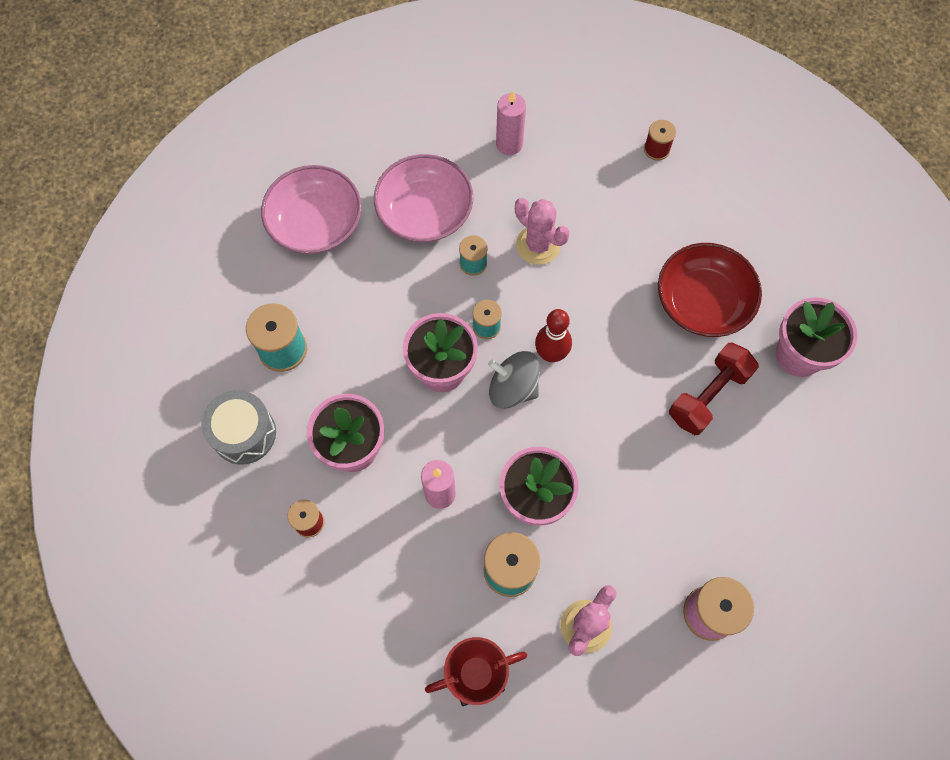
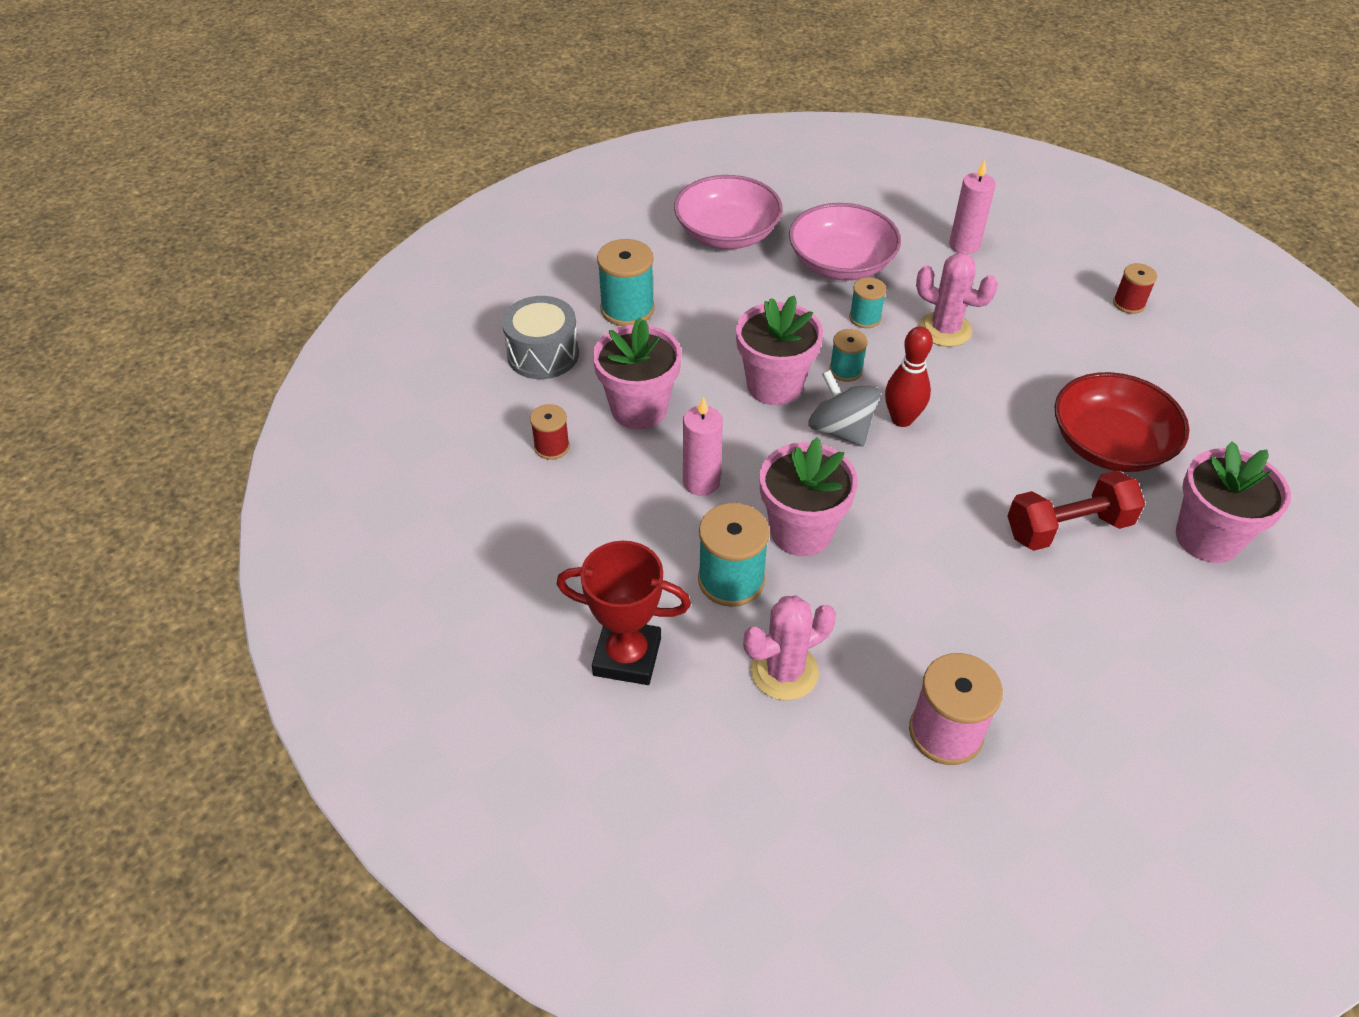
camera: 30 degrees right, 20 degrees down
pink cactus [515,198,570,265] -> pink cactus turned 45 degrees counterclockwise [916,253,998,347]

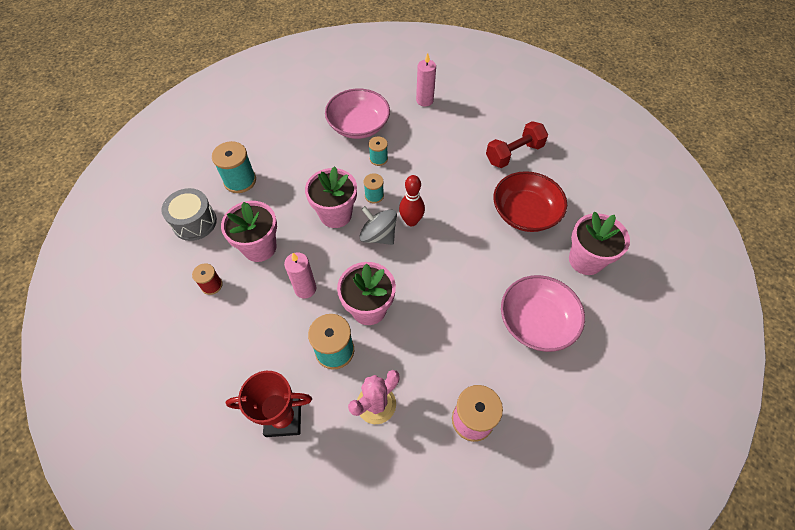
camera: 15 degrees left, 10 degrees up
pink bowl [674,175,783,249] -> pink bowl moved to [501,275,585,352]
pink cactus [916,253,998,347] -> none
red dumbbell [1007,470,1145,551] -> red dumbbell moved to [486,121,548,168]
red spool [1113,263,1157,314] -> none

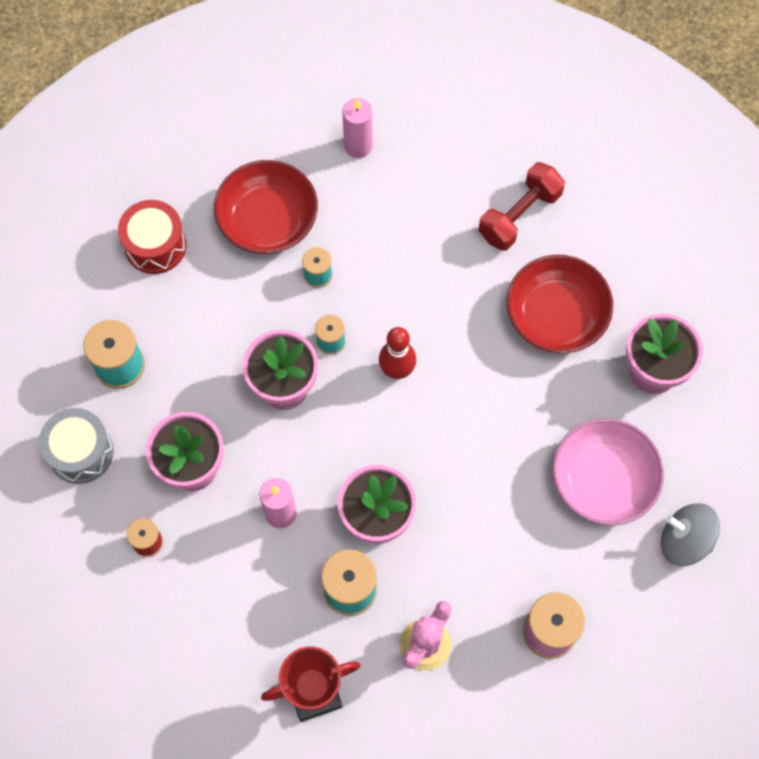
camera: 15 degrees left, 10 degrees up
pink bowl [325,88,390,139] -> red bowl [214,160,318,254]
grey spinning top [359,206,397,245] -> grey spinning top moved to [661,503,720,566]
none -> red drum [118,200,187,274]

